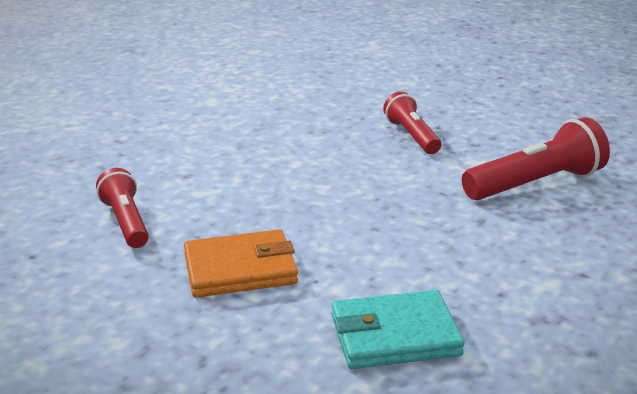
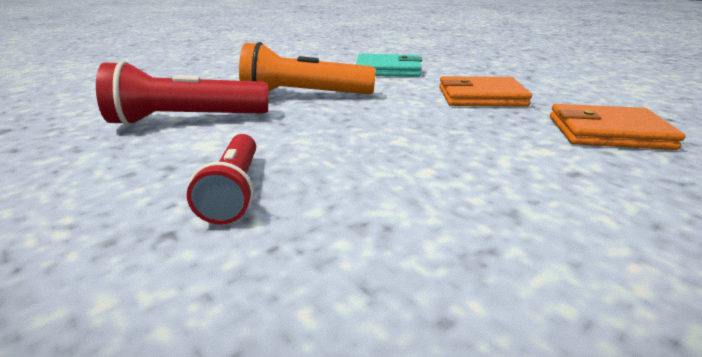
camera: 165 degrees left, 0 degrees up
red flashlight [96,168,149,248] -> orange wallet [550,104,685,150]
none -> orange flashlight [239,42,376,94]

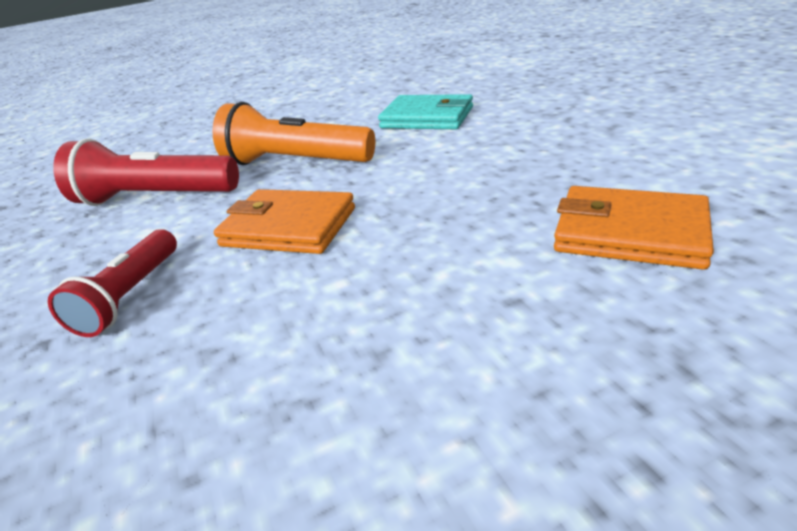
camera: 20 degrees right, 5 degrees up
orange wallet [439,76,532,107] -> orange wallet moved to [214,189,355,254]

